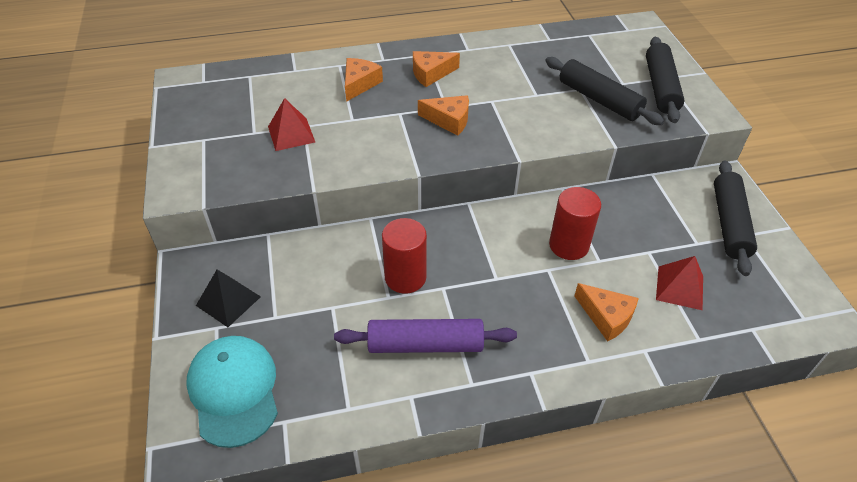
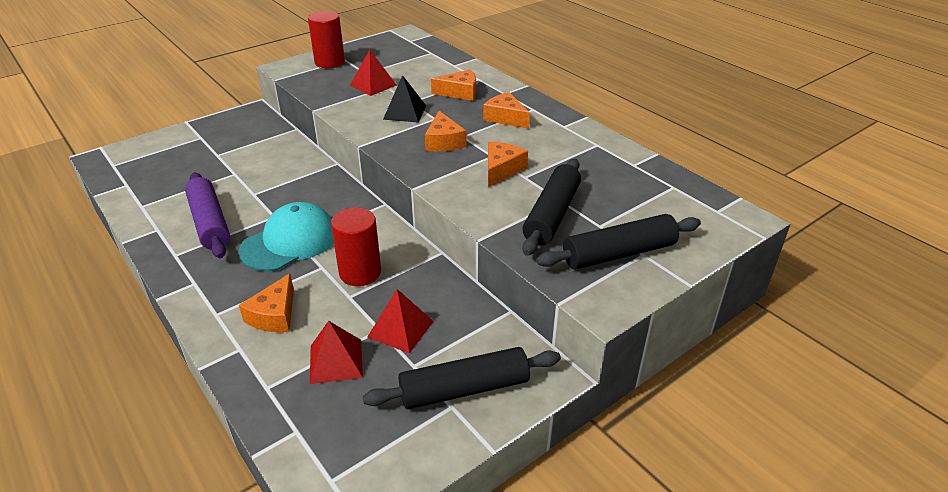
camera: 65 degrees right, 10 degrees down
turquoise cap [186,336,278,448] -> turquoise cap moved to [238,202,334,271]
black pyramid [196,270,261,327] -> black pyramid moved to [383,75,426,122]
red cylinder [382,218,427,294] -> red cylinder moved to [308,11,345,68]
none -> red pyramid [367,289,434,353]
none -> orange cheese [488,142,528,187]

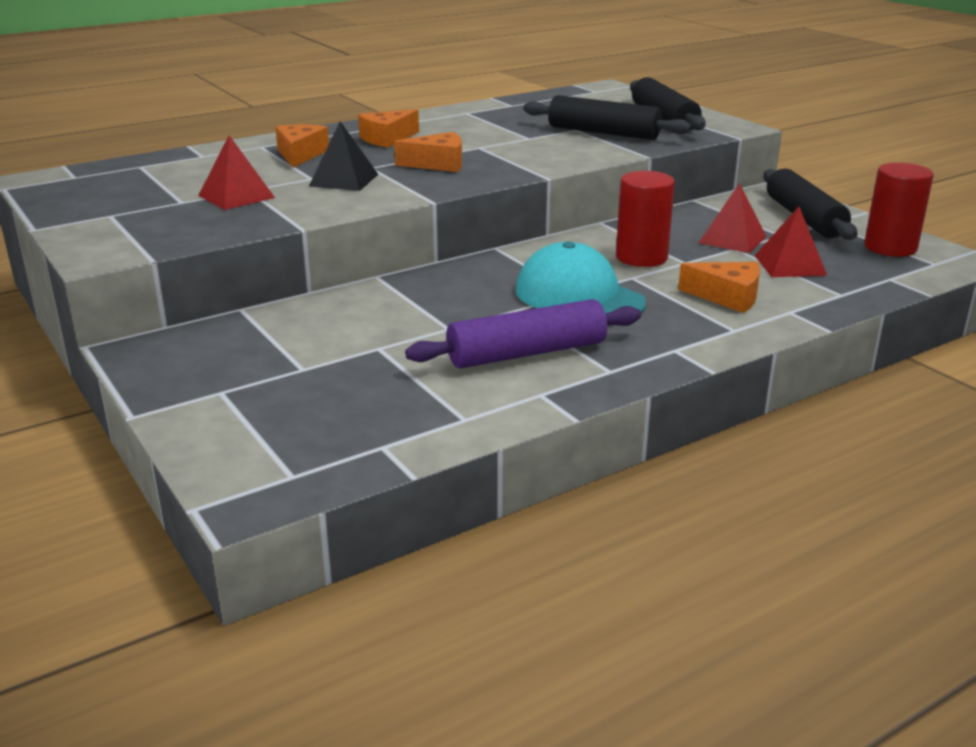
camera: 85 degrees left, 10 degrees down
red cylinder [308,11,345,68] -> red cylinder moved to [864,163,934,257]
orange cheese [488,142,528,187] -> none

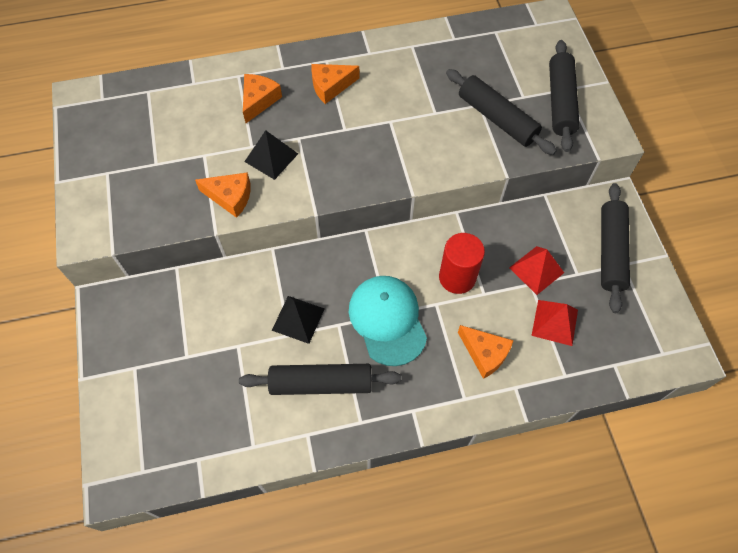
camera: 20 degrees right, 35 degrees up
red pyramid [198,135,275,210] -> none
orange cheese [394,132,462,172] -> orange cheese moved to [195,172,251,218]
purple rolling pin [405,299,641,368] -> black rolling pin [239,364,401,395]
red cylinder [864,163,934,257] -> none
none -> black pyramid [272,296,325,344]

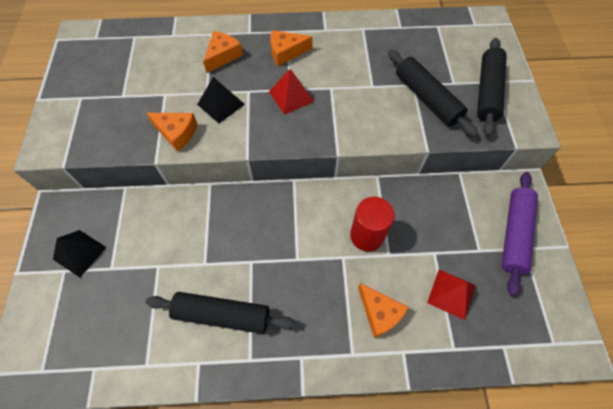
camera: 10 degrees right, 0 degrees up
black pyramid [272,296,325,344] -> black pyramid moved to [53,230,106,278]
turquoise cap [349,276,427,366] -> none
red pyramid [509,246,564,295] -> red pyramid moved to [269,69,314,115]
black rolling pin [601,183,630,313] -> purple rolling pin [502,172,538,296]

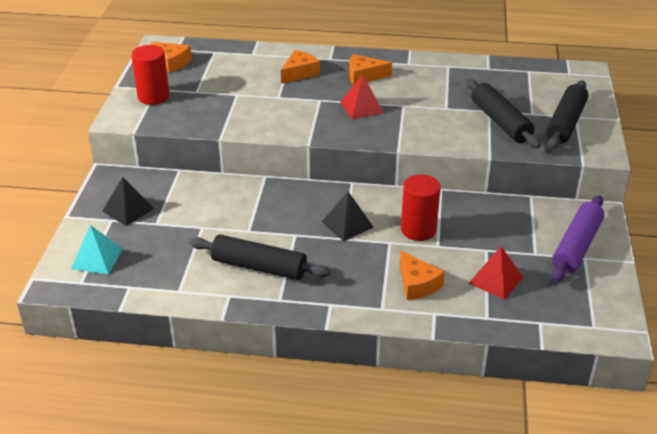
camera: 10 degrees right, 25 degrees down
orange cheese [147,113,197,152] -> orange cheese moved to [151,42,192,73]
black pyramid [197,77,245,123] -> black pyramid moved to [322,192,374,241]
none -> turquoise pyramid [71,225,123,274]
none -> red cylinder [131,45,170,105]

